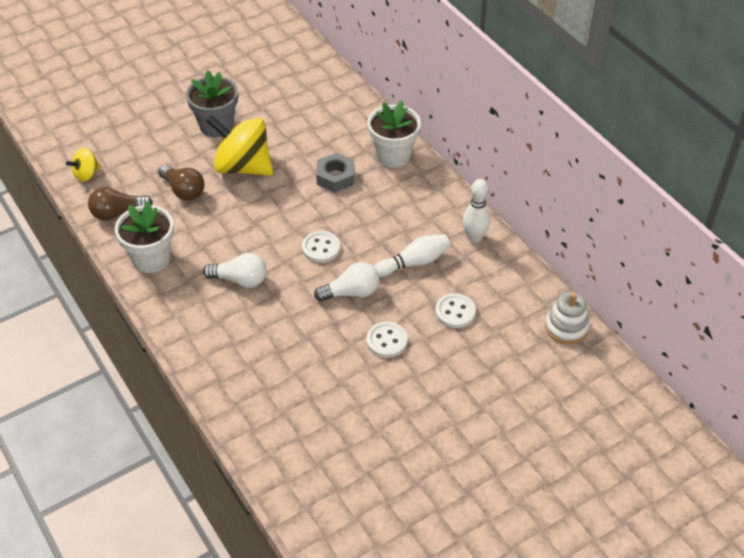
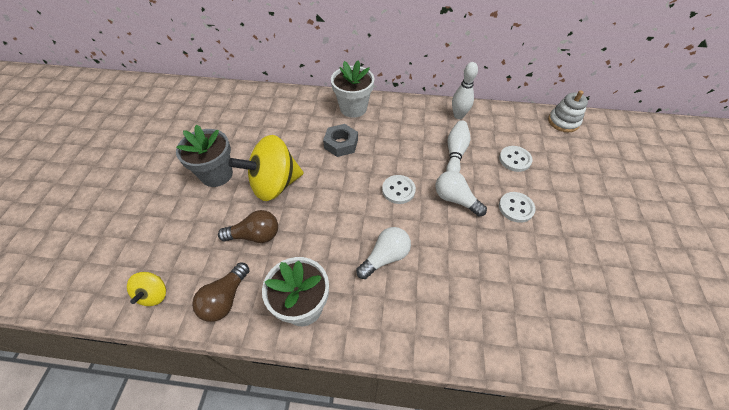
camera: 50 degrees left, 5 degrees up
white light bulb [314,262,379,302] -> white light bulb turned 75 degrees counterclockwise [436,171,487,216]

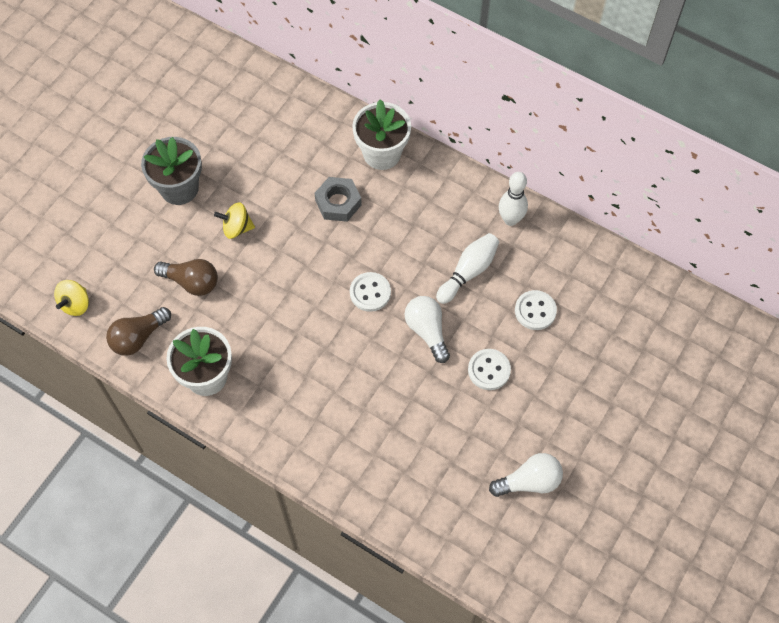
camera: 25 degrees right, 10 degrees up
yellow spinning top [229,135,303,201] -> yellow spinning top [214,202,255,239], size x0.49
white light bulb [356,227,411,279] -> white light bulb moved to [489,453,563,497]
white stacking toy [548,91,588,132] -> none

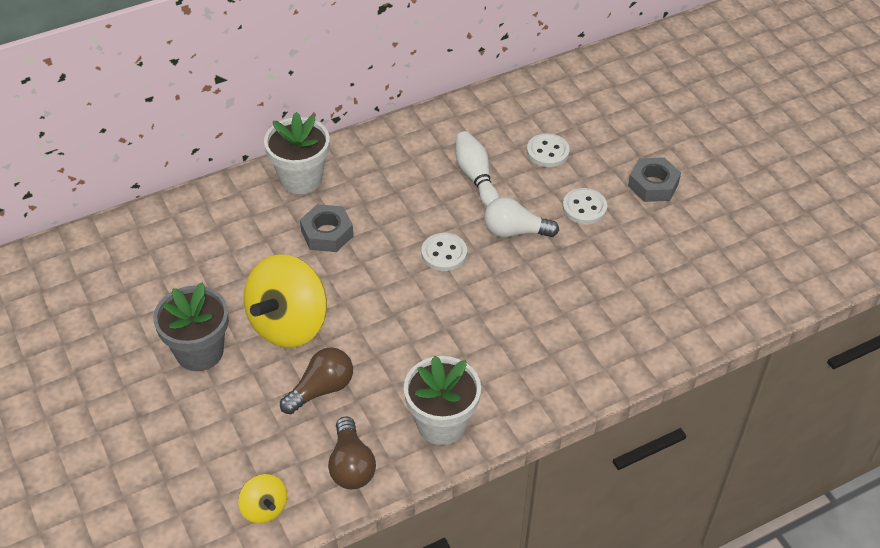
camera: 60 degrees left, 15 degrees down
yellow spinning top [214,202,255,239] -> yellow spinning top [244,254,327,348], size x2.06
white light bulb [489,453,563,497] -> none
white bowling pin [499,172,528,226] -> none
none -> grey nut [628,157,681,202]

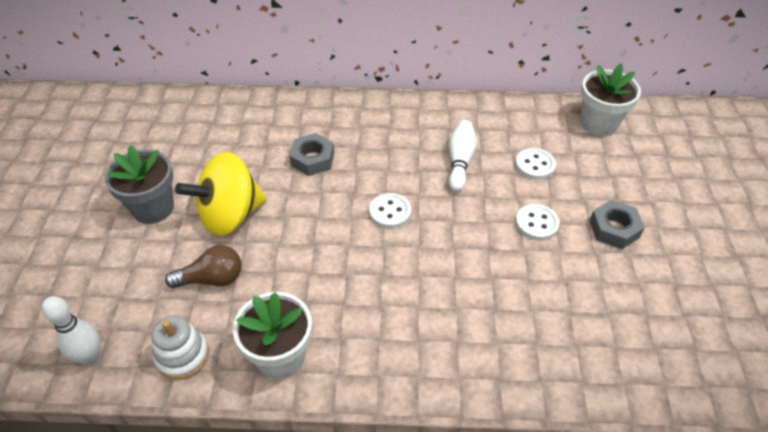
camera: 30 degrees right, 0 degrees up
yellow spinning top [238,474,287,524] -> white bowling pin [42,296,101,366]
white flower pot [264,112,330,194] -> white flower pot moved to [581,64,641,136]
brown light bulb [328,417,376,489] -> white stacking toy [151,315,209,380]
white light bulb [484,197,559,237] -> none

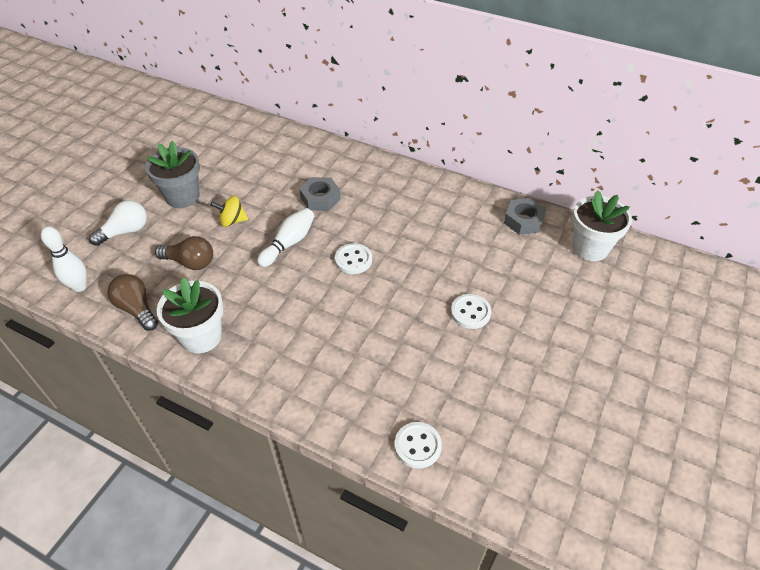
camera: 25 degrees right, 0 degrees up
white stacking toy [151,315,209,380] -> brown light bulb [107,274,158,331]
yellow spinning top [175,152,267,236] -> yellow spinning top [210,196,248,227], size x0.49
white bowling pin [449,120,477,192] -> white bowling pin moved to [257,208,314,267]
white button [515,148,556,180] -> white button moved to [394,422,442,469]
grey nut [590,200,645,249] -> grey nut moved to [504,198,546,235]
none -> white light bulb [89,200,147,246]

